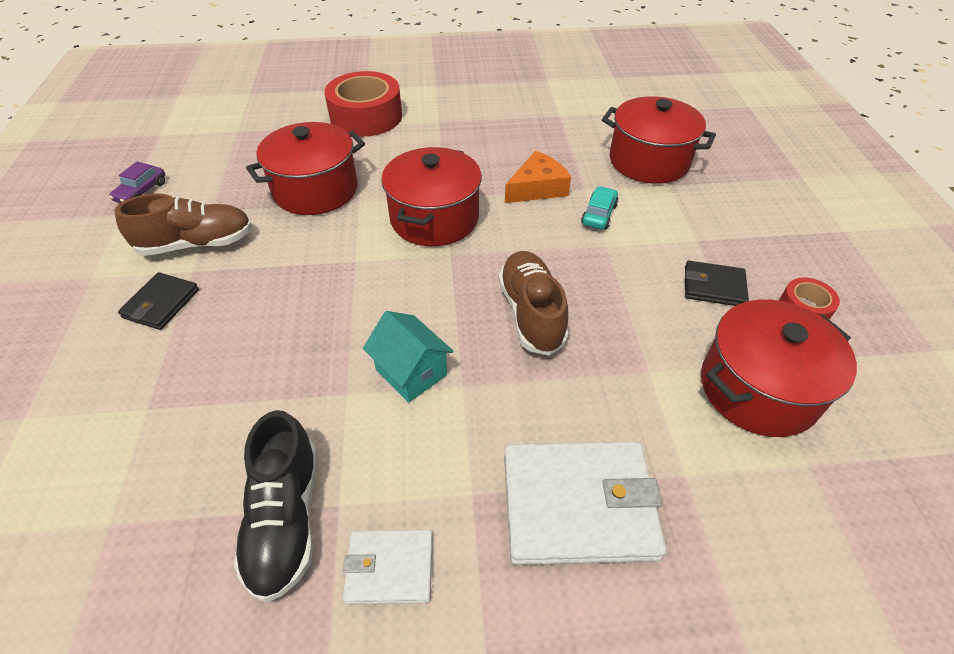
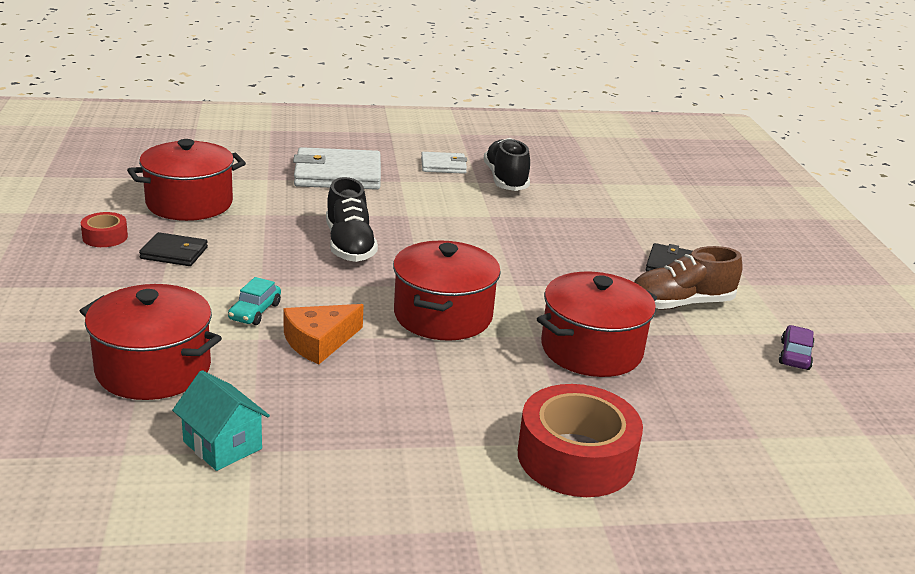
camera: 175 degrees right, 20 degrees down
turquoise house [363,311,453,403] -> turquoise house moved to [172,370,270,471]
brown shoe [498,251,569,356] -> black shoe [326,177,378,262]

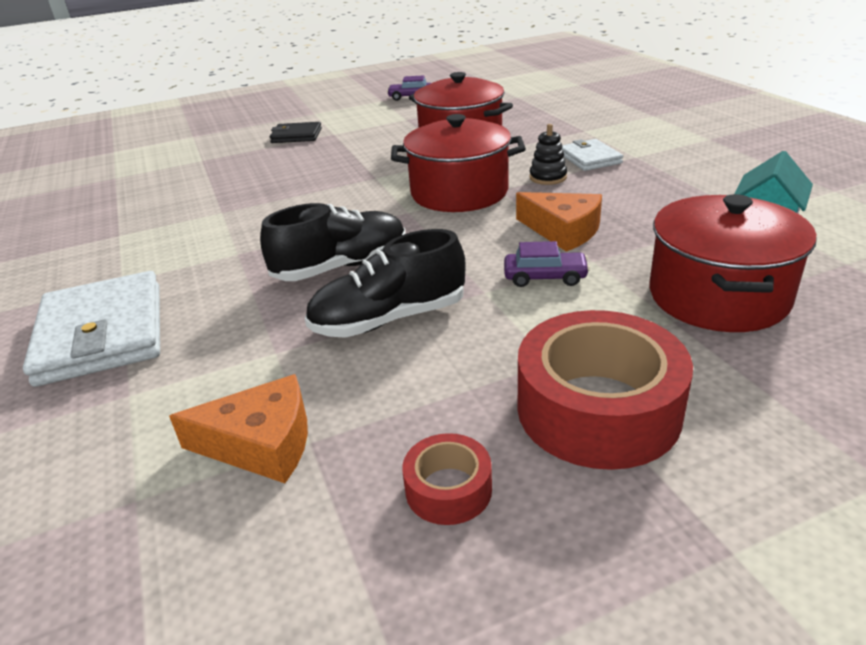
camera: 100 degrees left, 5 degrees up
red pot [127,139,246,221] -> orange cheese [169,374,308,483]
black wallet [139,232,208,266] -> none
turquoise car [228,277,281,325] -> purple car [504,241,590,287]
white wallet [421,152,467,174] -> white wallet moved to [562,139,623,171]
black shoe [484,138,530,191] -> black shoe moved to [305,229,466,338]
red tape [518,384,643,497] -> red tape moved to [518,310,693,470]
brown shoe [634,246,742,310] -> none
none -> black stacking toy [529,124,567,185]

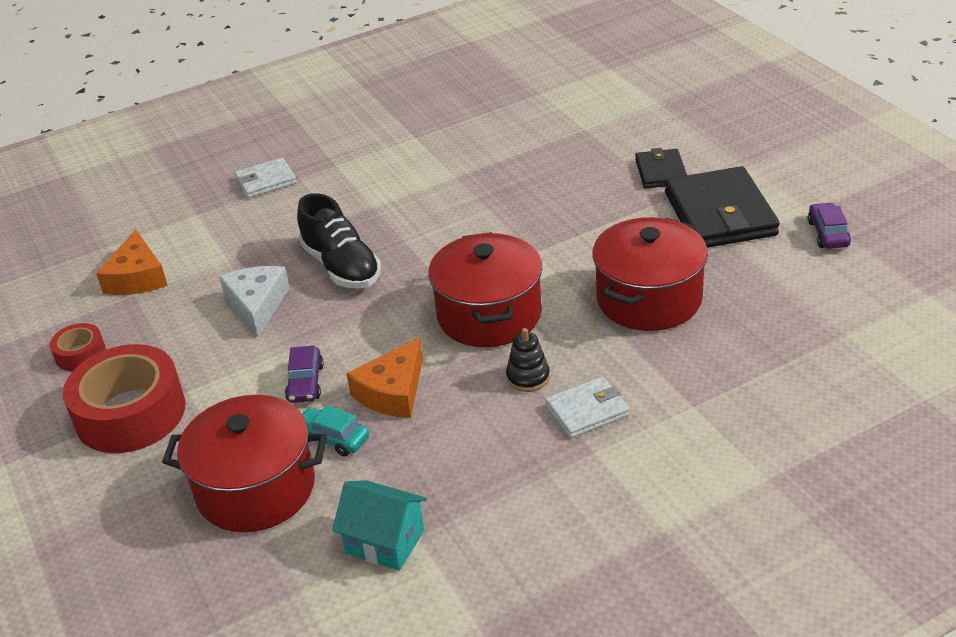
camera: 85 degrees right, 5 degrees up
white wallet [23,271,160,387] -> white wallet [235,157,297,198], size x0.54
black shoe [305,229,466,338] -> white cheese [219,266,290,337]
none -> turquoise car [302,405,369,457]
none -> black wallet [665,166,780,248]

